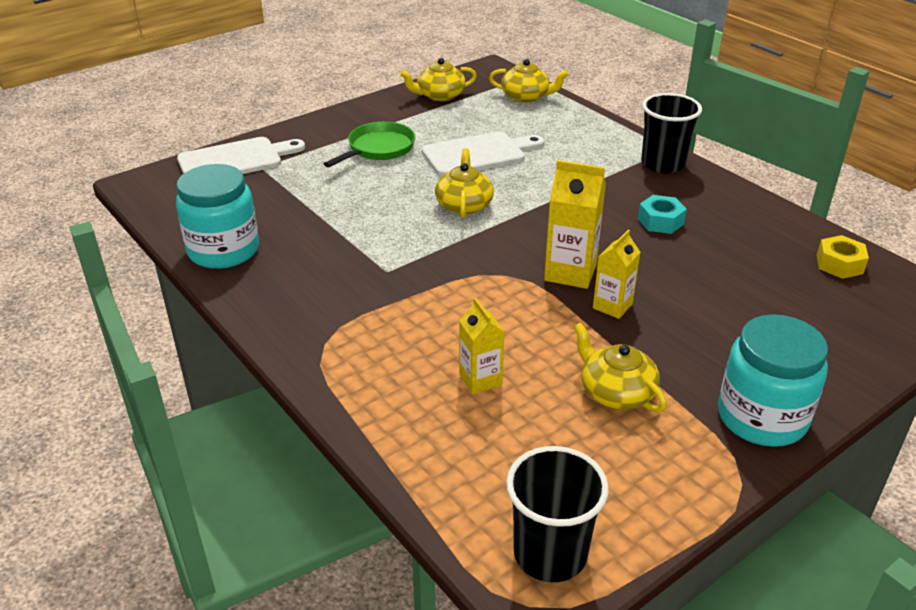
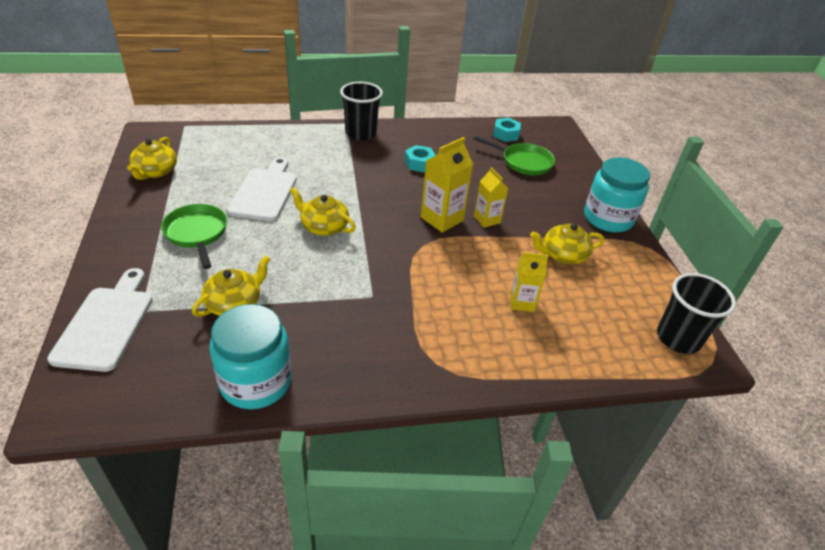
camera: 65 degrees left, 5 degrees up
yellow teapot [489,59,569,103] -> yellow teapot moved to [192,256,270,317]
yellow nut [817,235,869,279] -> turquoise nut [493,118,521,142]
none -> green pan [473,135,555,175]

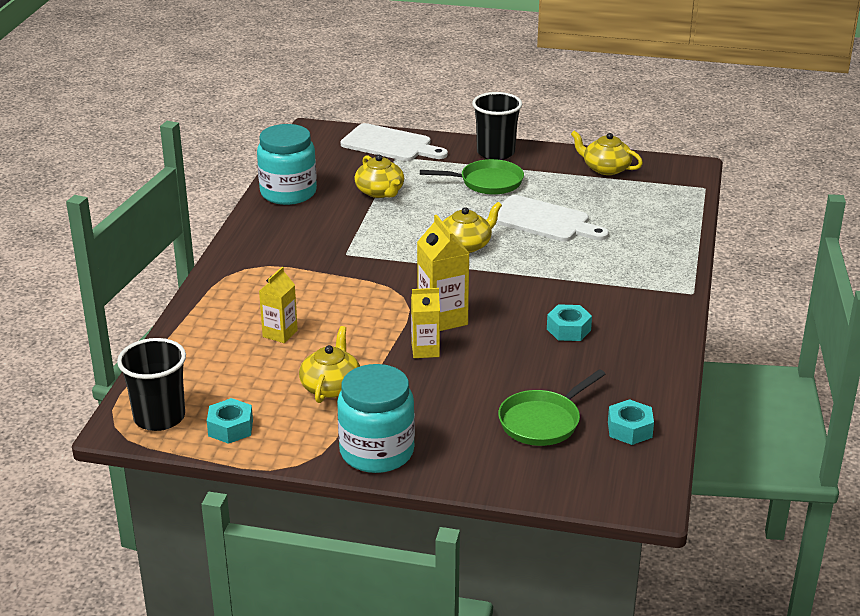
camera: 115 degrees right, 10 degrees down
black cup [340,82,383,140] -> black cup moved to [472,92,522,160]
none -> turquoise nut [207,398,253,444]

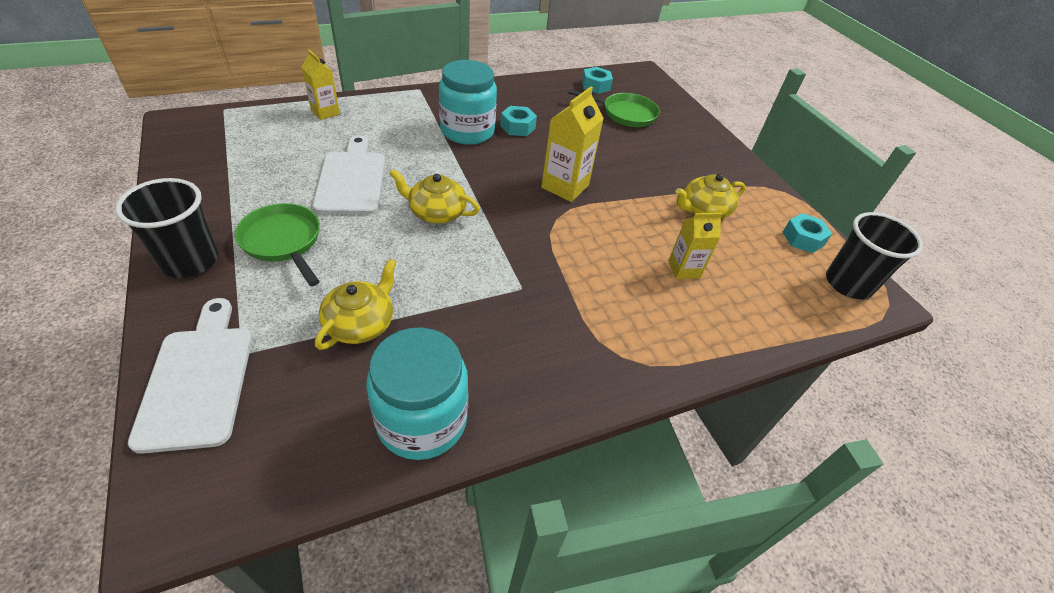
camera: 130 degrees left, 15 degrees up
turquoise jar [337,364,415,473] -> turquoise jar moved to [439,60,497,145]
yellow carton [411,288,440,358] -> yellow carton moved to [301,50,340,120]
yellow teapot [571,131,643,175] -> none

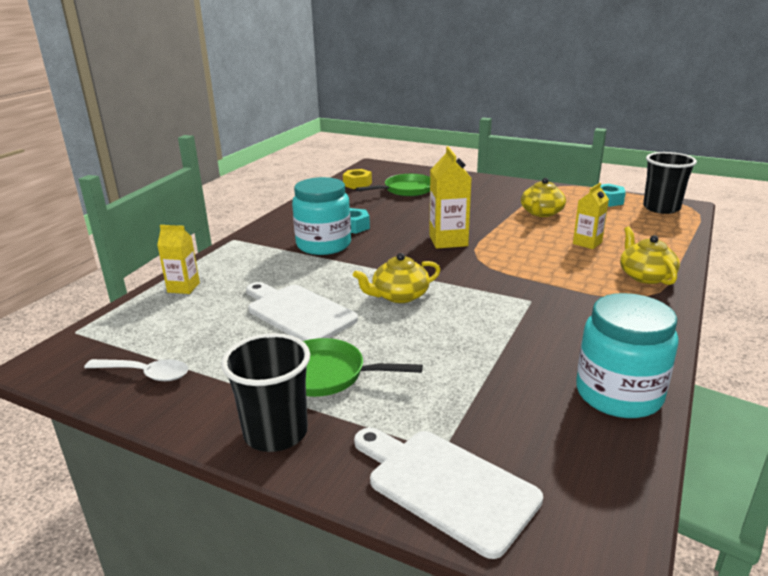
camera: 35 degrees left, 20 degrees down
yellow teapot [315,258,397,350] -> yellow teapot moved to [620,226,680,285]
turquoise nut [582,67,613,94] -> yellow nut [343,169,372,189]
none -> white spoon [84,359,189,381]

